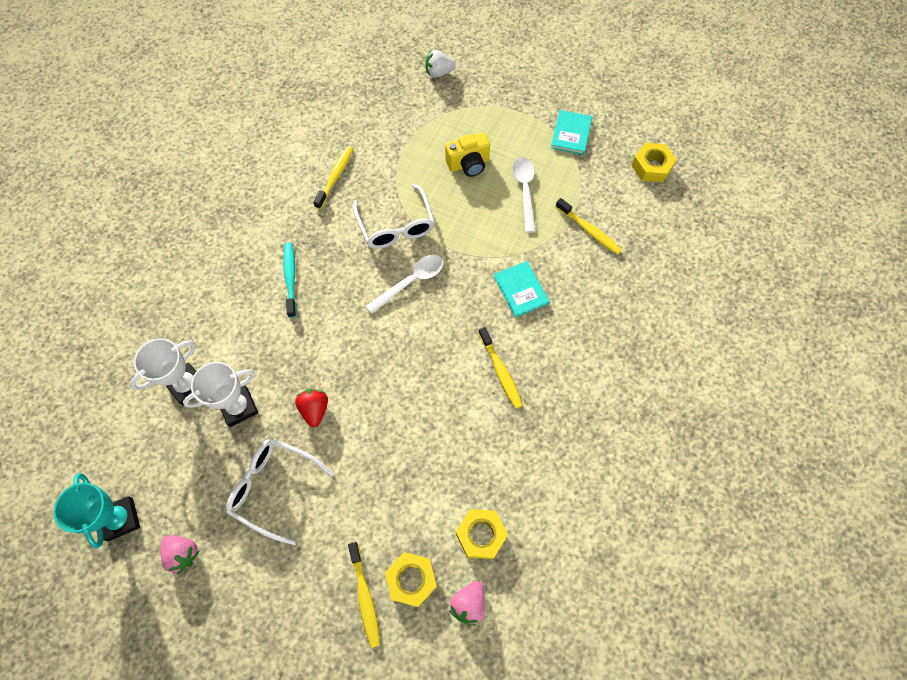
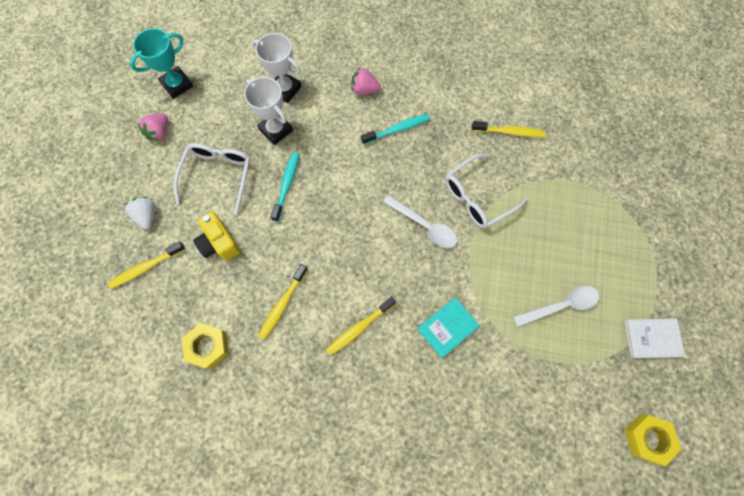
camera: 75 degrees right, 5 degrees up
red strawberry [295,389,328,427] -> turquoise toothbrush [271,152,299,222]
yellow nut [385,552,437,607] -> none
white strawberry [425,50,455,78] -> white strawberry moved to [124,197,155,229]
yellow camera [445,132,490,177] -> yellow camera moved to [193,212,240,261]
pink strawberry [449,581,485,626] -> pink strawberry moved to [351,68,381,95]
turquoise book [551,110,592,155] -> white book [625,319,685,358]
yellow toothbrush [556,198,622,255] -> yellow toothbrush moved to [258,264,308,340]

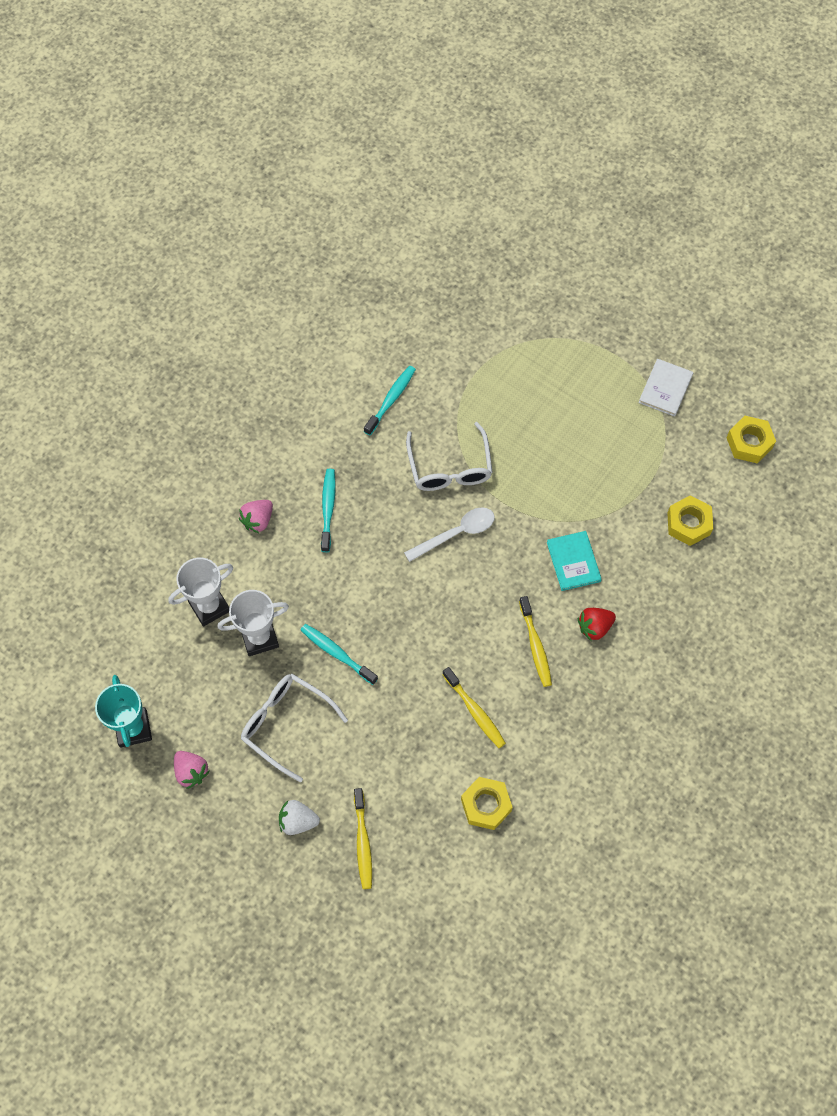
camera: 65 degrees left, 5 degrees down
yellow camera [193,212,240,261] -> none
yellow toothbrush [472,121,546,137] -> turquoise toothbrush [364,366,416,435]
white spoon [513,286,599,327] -> none
none -> red strawberry [578,608,616,641]
none -> yellow nut [667,495,713,546]

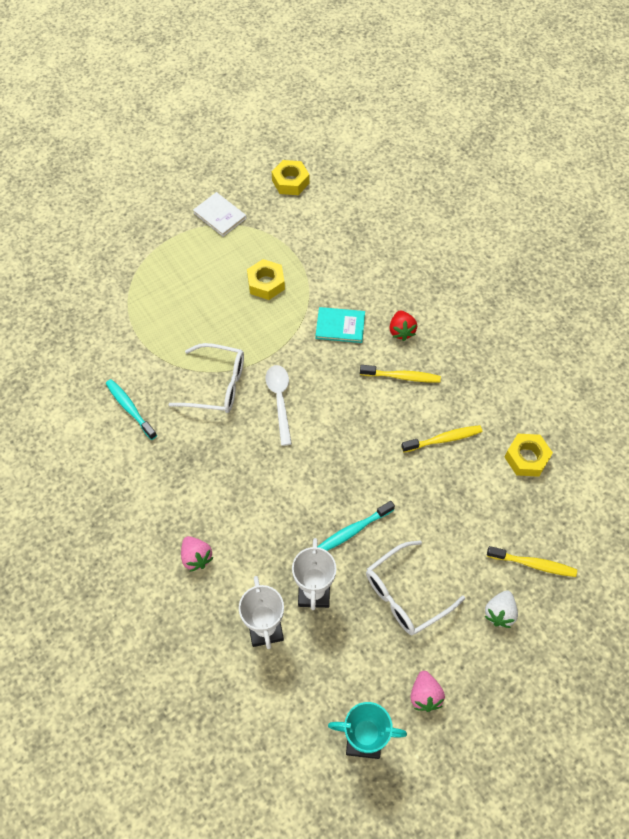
camera: 70 degrees left, 5 degrees down
pink strawberry [174,751,210,789] -> pink strawberry turned 105 degrees clockwise [410,671,445,712]
turquoise toothbrush [321,469,336,552] -> none
yellow nut [667,495,713,546] -> yellow nut moved to [247,259,285,300]

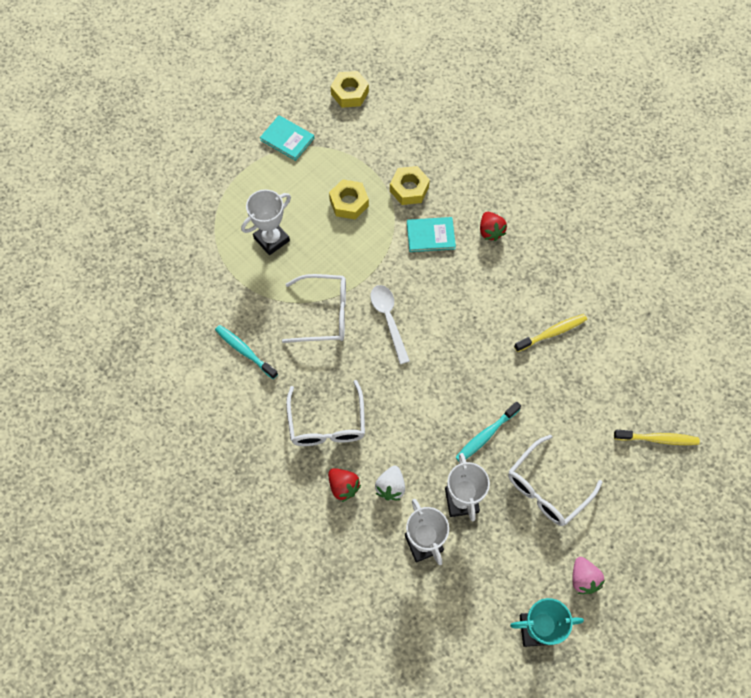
camera: 10 degrees left, 5 degrees up
pink strawberry [181,536,213,572] -> red strawberry [328,468,361,502]
white book [193,192,246,237] -> turquoise book [260,115,314,161]
yellow toothbrush [360,365,441,382] -> none
white strawberry [484,590,518,628] -> white strawberry moved to [375,466,405,501]
yellow nut [505,434,553,477] -> yellow nut moved to [390,166,430,205]
none -> white trophy [241,190,291,255]
none -> white glasses [286,380,365,446]

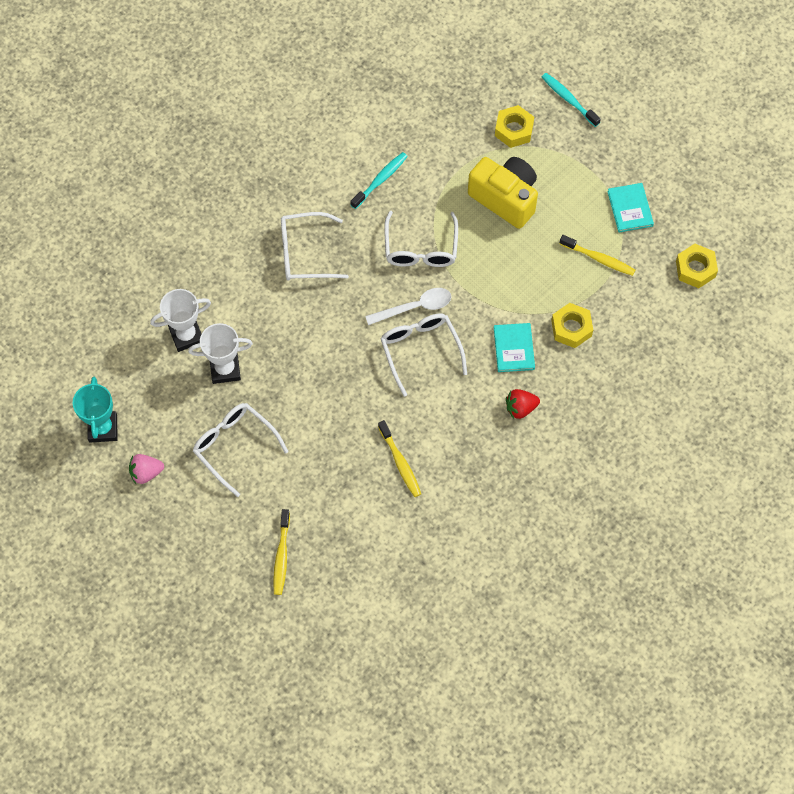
camera: 90 degrees right, 0 degrees up
white trophy [241,190,291,255] -> yellow camera [468,157,538,229]
turquoise book [260,115,314,161] -> turquoise book turned 45 degrees counterclockwise [607,183,654,232]
red strawberry [328,468,361,502] -> none
yellow nut [329,179,369,220] -> yellow nut moved to [495,105,534,148]
white strawberry [375,466,405,501] -> none
turquoise toothbrush [455,402,521,461] -> turquoise toothbrush moved to [542,73,601,127]
none -> white glasses [381,313,467,397]
none -> yellow toothbrush [560,235,635,276]

